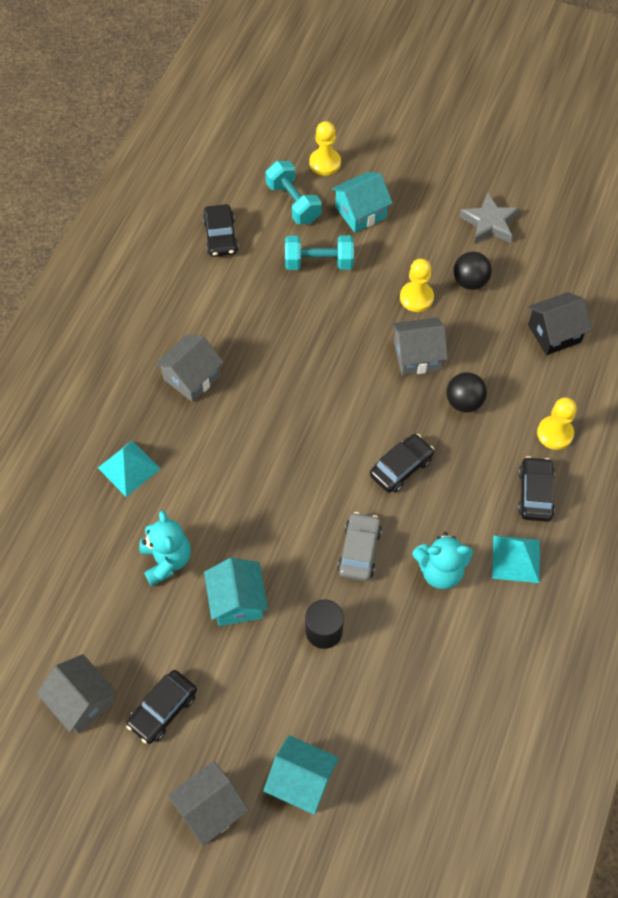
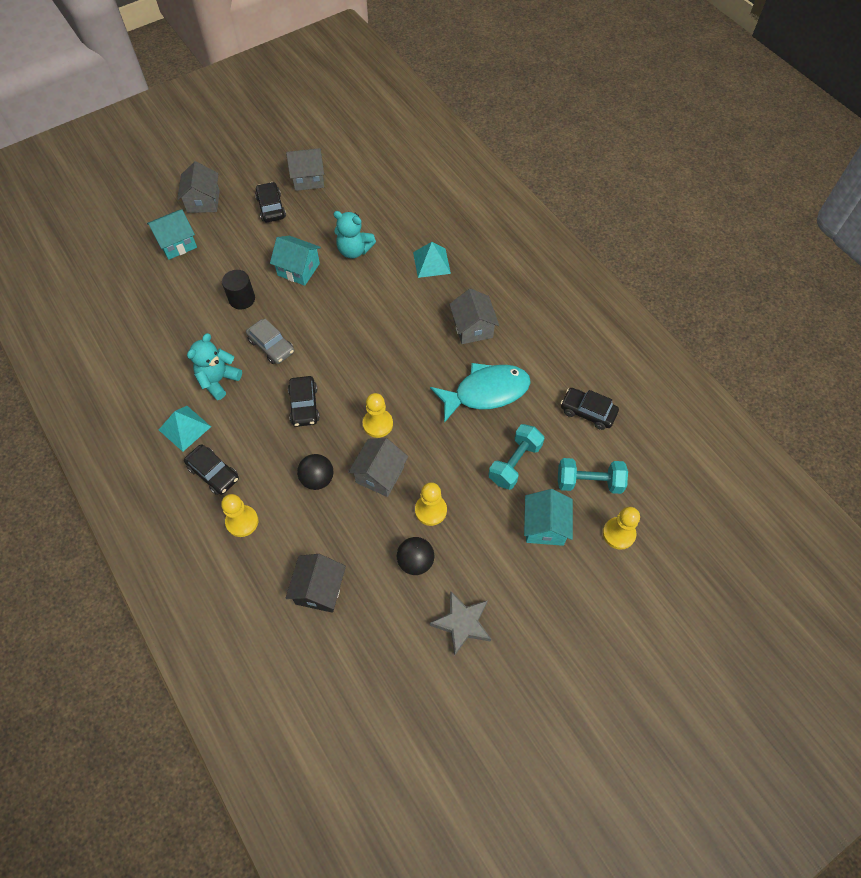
camera: 125 degrees right, 0 degrees up
none -> yellow pawn [363,393,393,438]
none -> turquoise fish [430,363,531,423]

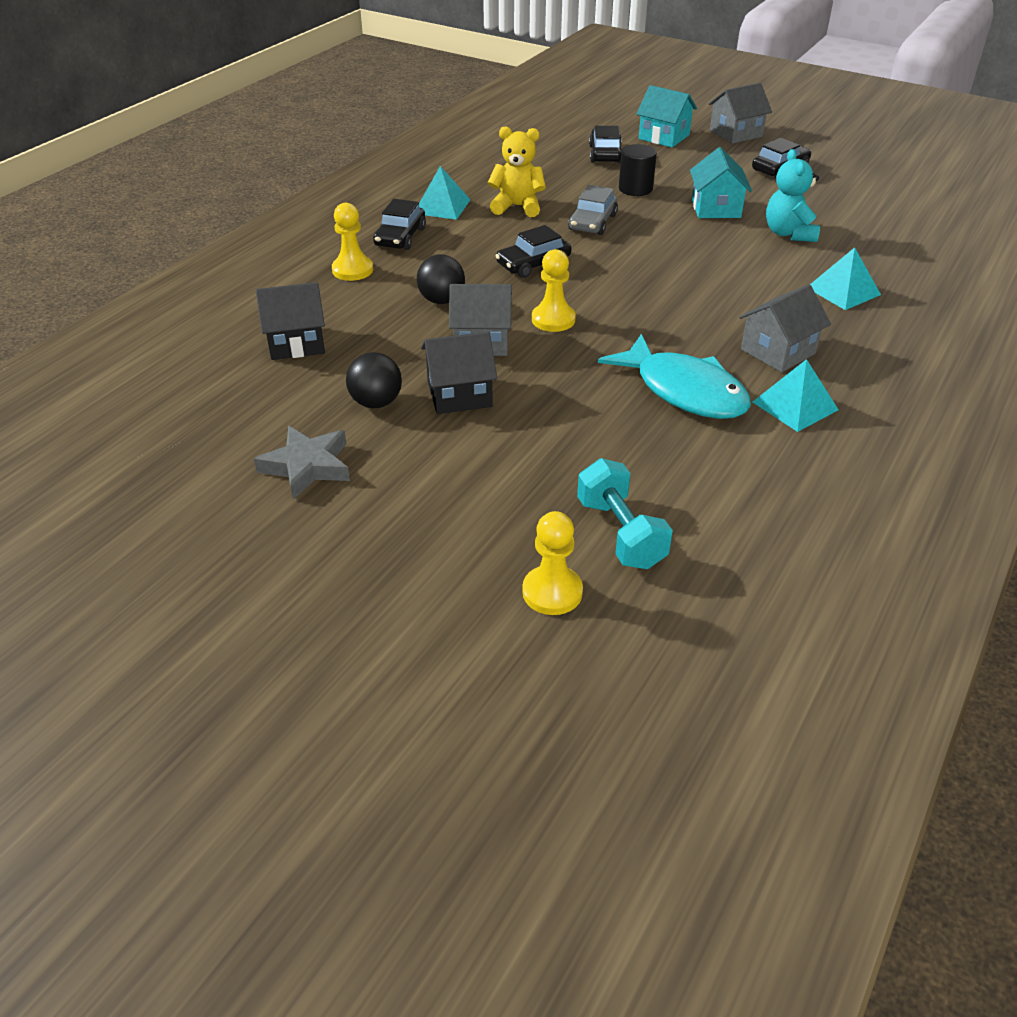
camera: 65 degrees right, 20 degrees down
turquoise teddy bear [187,333,242,400] -> yellow teddy bear [488,126,546,217]
grey house [286,148,324,191] -> none
yellow pawn [415,482,447,526] -> black house [421,332,497,414]
turquoise dumbbell [488,424,545,490] -> none
turquoise house [524,489,573,546] -> none
black car [561,388,619,430] -> black car moved to [589,126,622,163]
none -> turquoise pyramid [753,359,839,432]

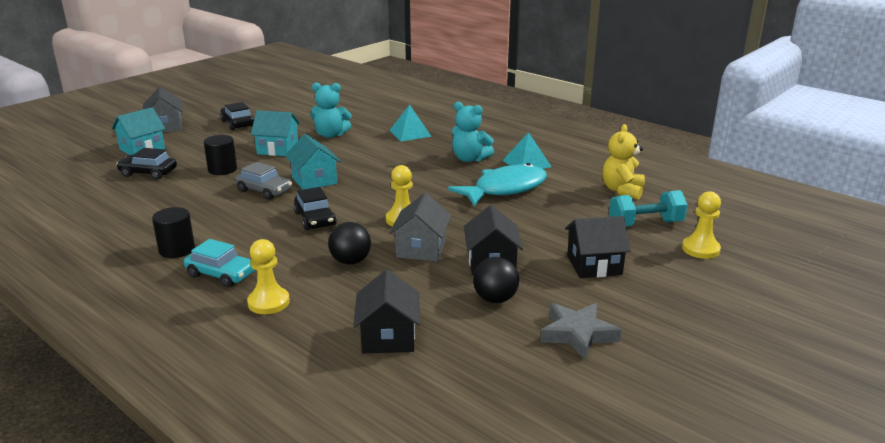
camera: 80 degrees left, 15 degrees down
black car [373,199,426,250] -> turquoise car [184,239,255,287]
turquoise pyramid [419,166,471,220] -> black cylinder [152,207,195,258]
yellow teddy bear [488,126,546,217] -> yellow teddy bear moved to [602,124,645,200]
grey house [739,284,831,372] -> turquoise teddy bear [452,102,494,162]
none -> turquoise house [285,134,341,190]
none -> black house [565,216,631,278]

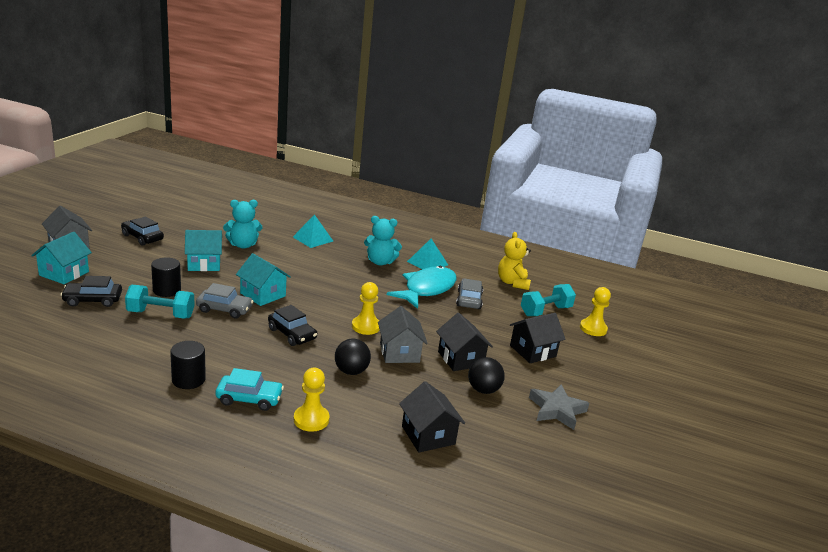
camera: 25 degrees left, 0 degrees up
none -> turquoise dumbbell [125,285,195,318]
none -> grey car [456,279,483,309]

